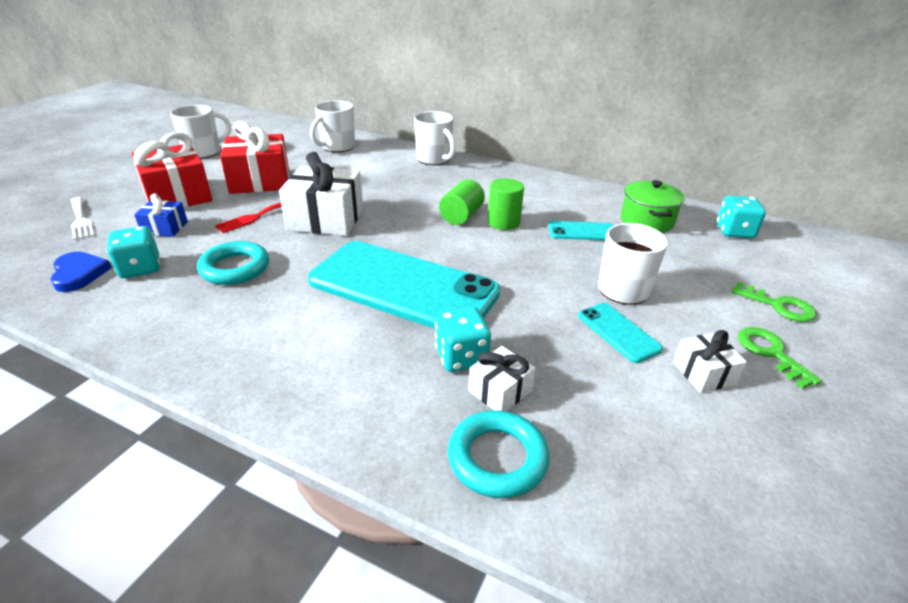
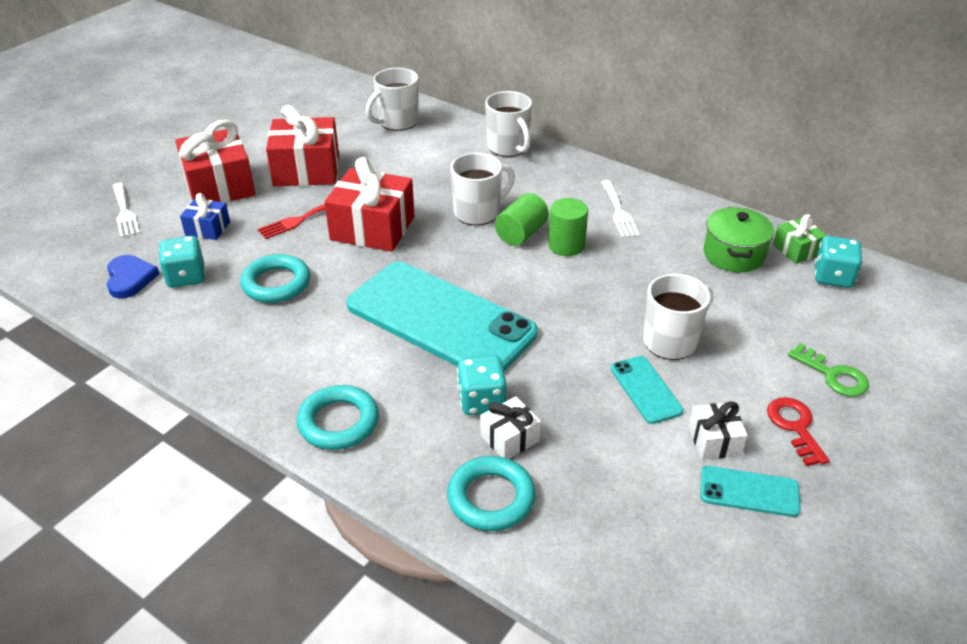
camera: 10 degrees right, 5 degrees up
white mug [170,105,231,159] -> white mug moved to [450,153,515,226]
white gift [279,152,363,236] -> red gift [324,157,415,252]
turquoise phone [548,221,613,241] -> turquoise phone moved to [700,466,801,517]
green key [738,327,822,389] -> red key [767,397,830,466]
none -> turquoise ring [297,385,379,450]
none -> white fork [601,180,640,238]
none -> green gift [773,214,827,264]

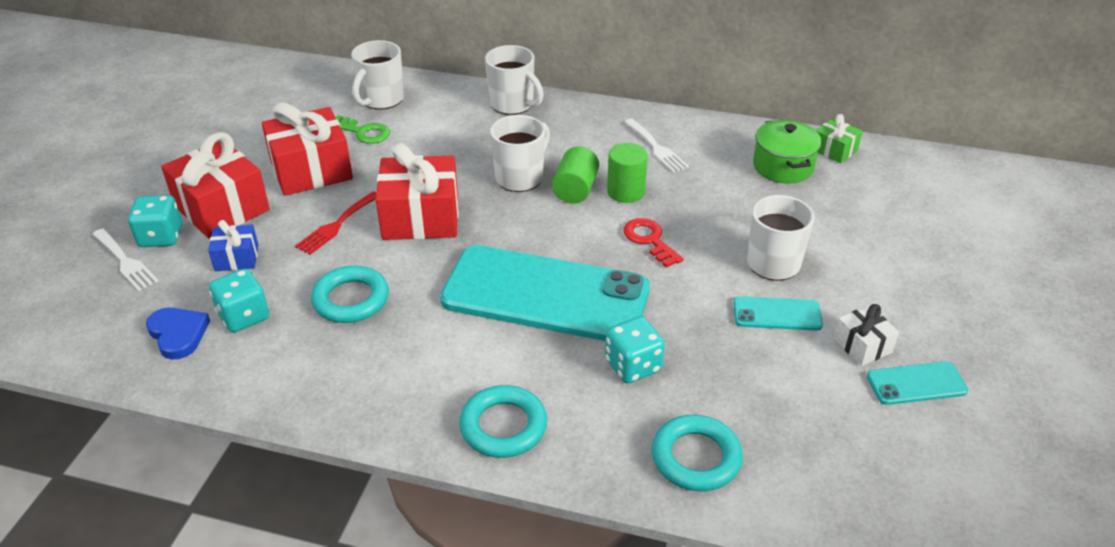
camera: 20 degrees left, 0 degrees up
white gift [480,396,541,459] -> none
turquoise phone [611,356,684,424] -> turquoise phone turned 45 degrees counterclockwise [733,296,823,331]
red key [767,397,830,466] -> red key moved to [623,218,684,268]
green key [788,343,869,397] -> green key moved to [336,115,390,144]
turquoise dice [814,236,862,288] -> turquoise dice moved to [128,195,182,247]

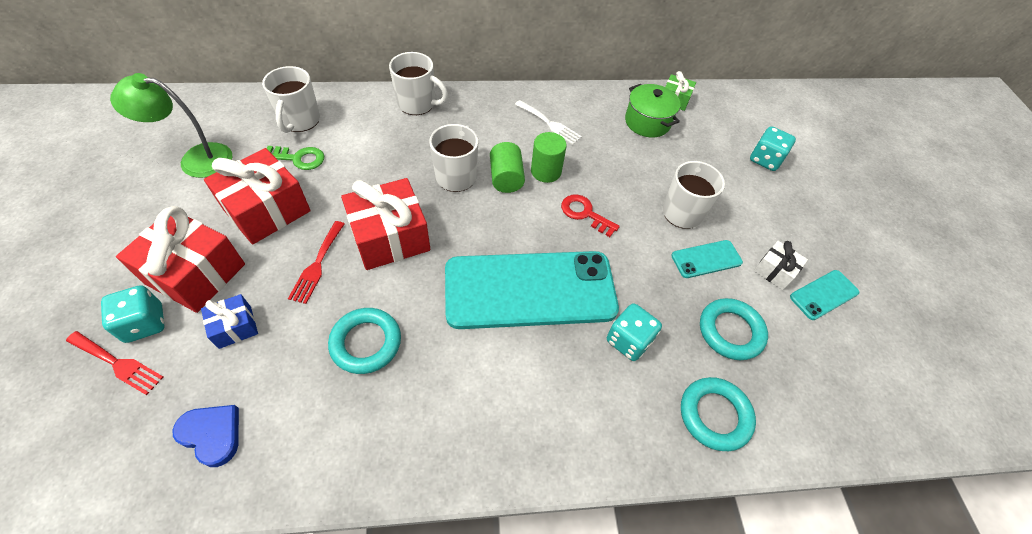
camera: 25 degrees left, 15 degrees up
white fork [92,228,158,291] -> red fork [66,331,164,395]
turquoise dice [209,269,269,333] -> turquoise dice moved to [750,126,796,171]
turquoise ring [459,385,547,458] -> turquoise ring moved to [700,298,768,360]
none -> green lamp [110,73,232,178]

